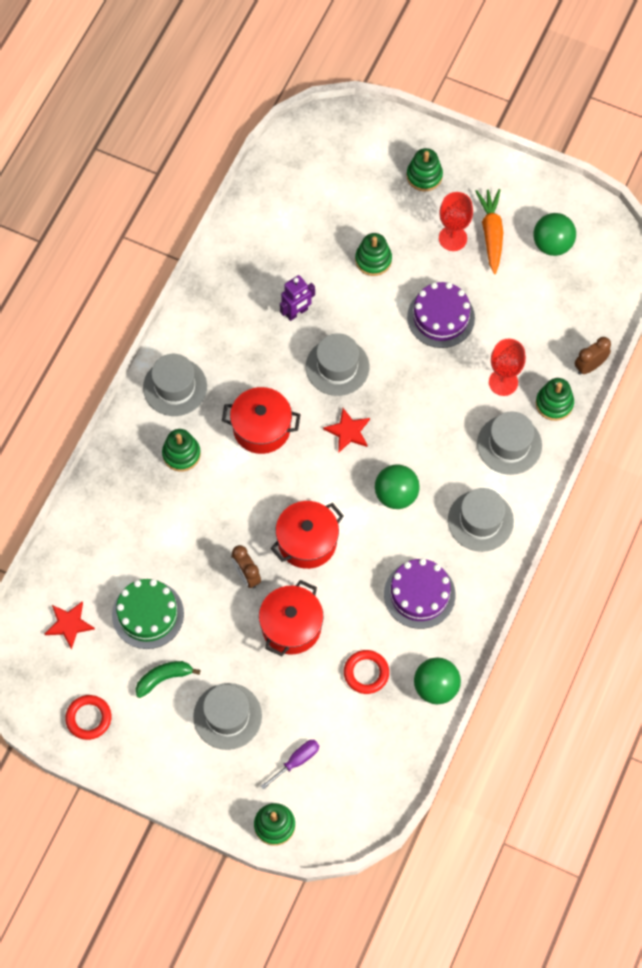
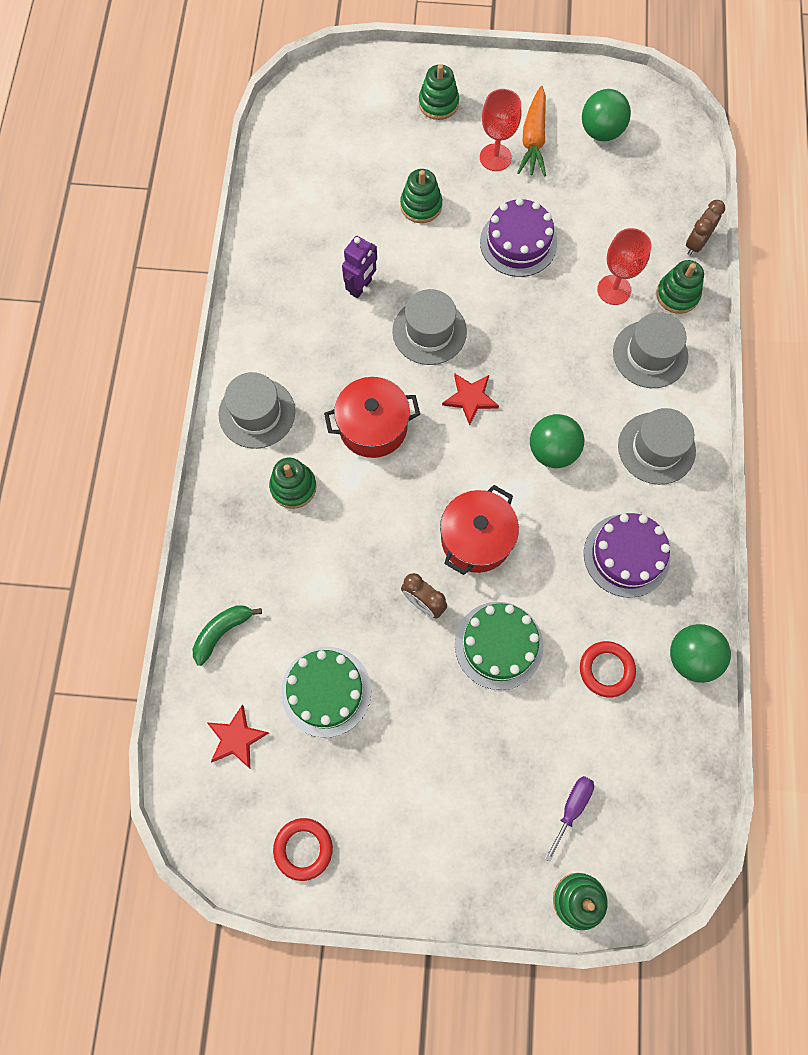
camera: 20 degrees left, 5 degrees up
green banana [136,661,200,698] -> green banana moved to [193,605,262,666]
grey hat [193,683,262,750] -> none
red pot [259,580,323,656] -> green cake [455,602,543,690]
orange carrot [476,189,503,274] -> orange carrot turned 150 degrees counterclockwise [517,86,546,177]

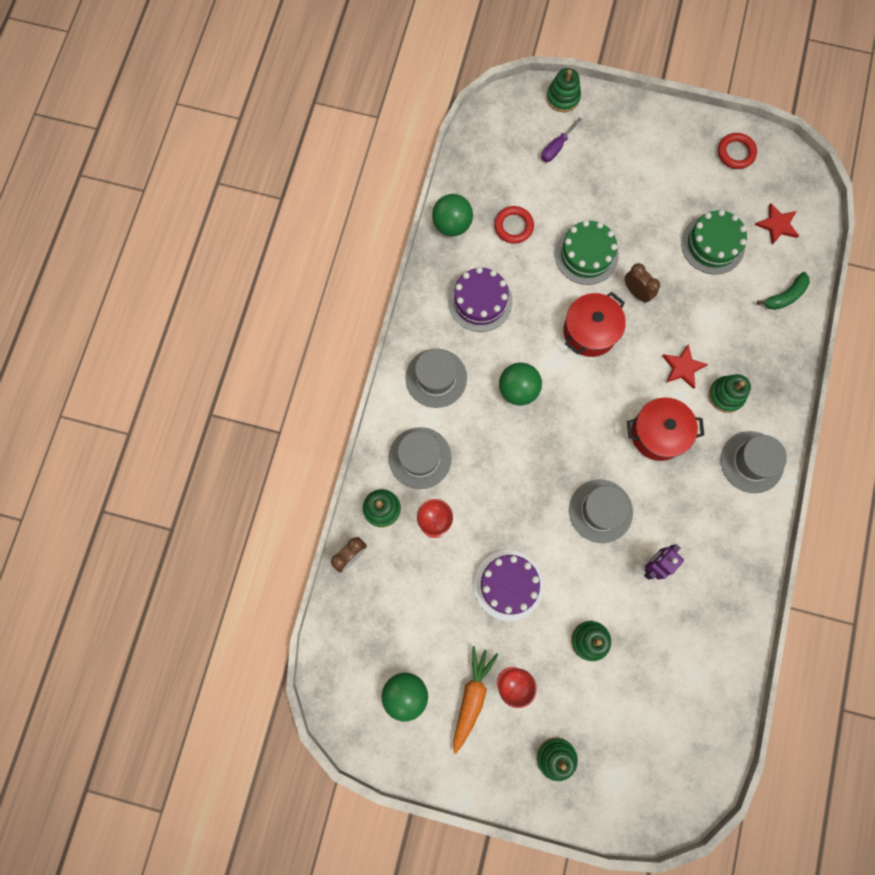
camera: 170 degrees left, 5 degrees up
red star [442,374,499,426] -> red star moved to [662,344,708,389]

